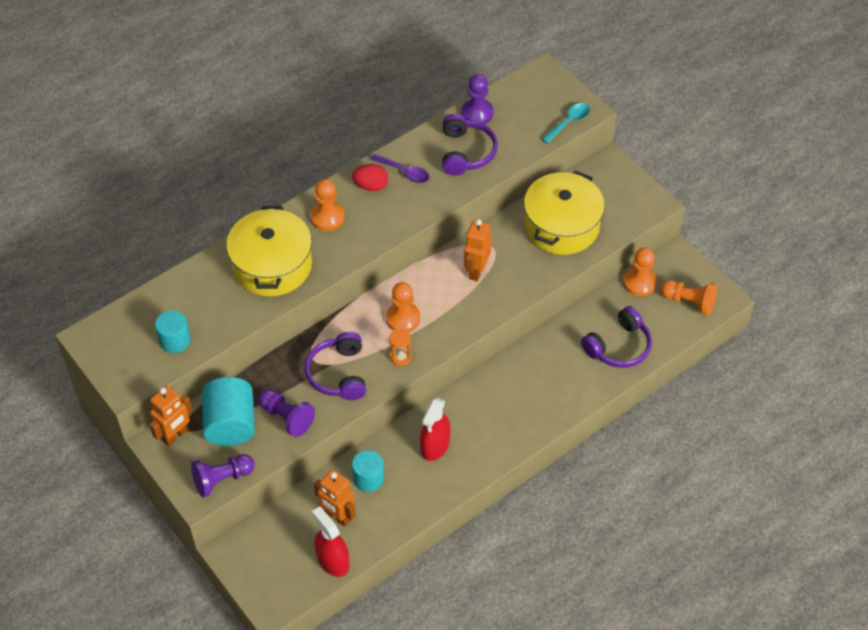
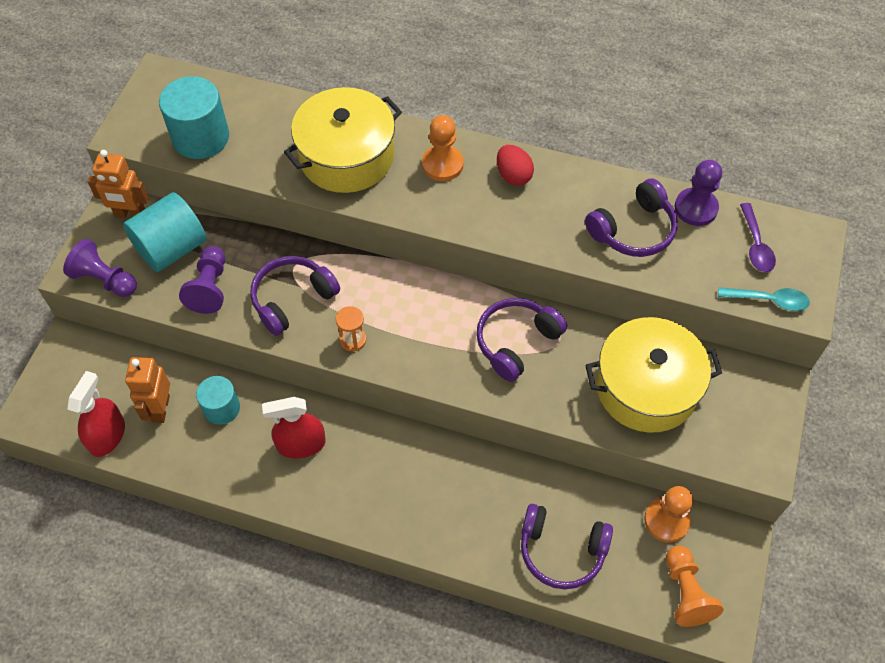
camera: 55 degrees right, 5 degrees up
turquoise cylinder [155,310,191,353] -> turquoise cylinder [159,76,229,159], size x1.61
purple spoon [370,154,429,183] -> purple spoon moved to [740,203,776,272]
orange pawn [386,282,420,332] -> none
orange robot [464,219,492,281] -> purple headphones [476,298,567,382]

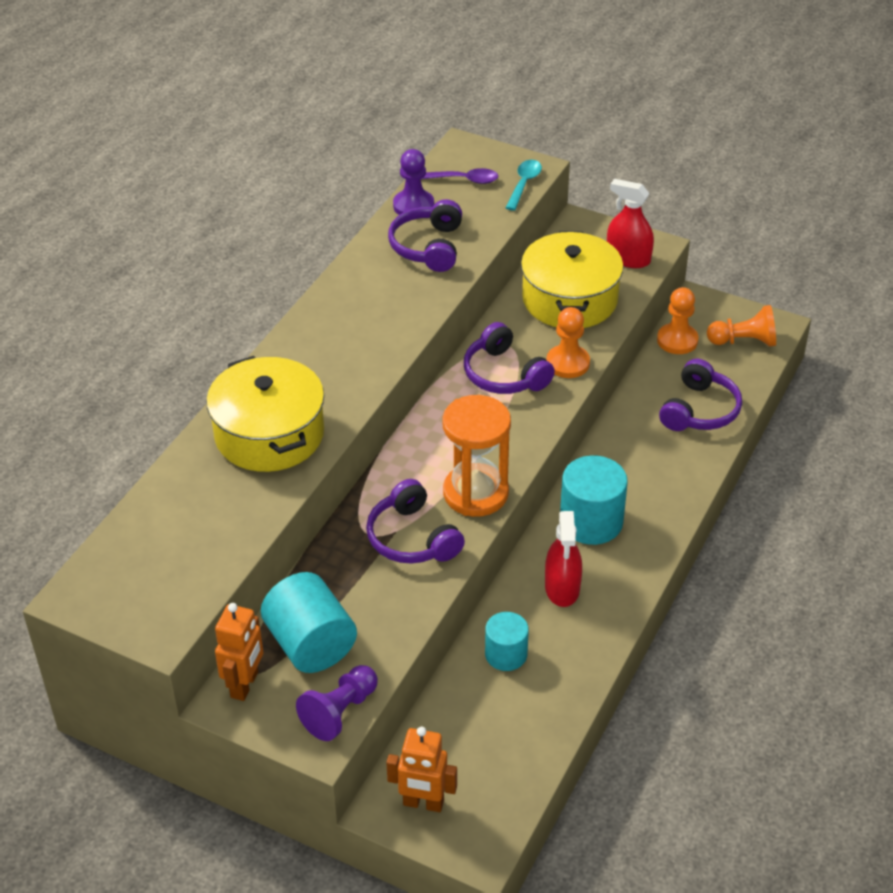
camera: 80 degrees left, 15 degrees down
red spray bottle [67,371,125,457] -> red spray bottle moved to [607,179,654,268]
orange robot [125,357,170,423] -> orange robot moved to [386,727,457,812]
turquoise cylinder [159,76,229,159] -> turquoise cylinder moved to [560,455,628,545]
purple pawn [179,246,225,314] -> none
orange hourglass [336,306,366,351] -> orange hourglass [442,395,511,517], size x2.24
orange pawn [422,115,464,181] -> orange pawn moved to [546,307,590,378]
red egg [497,145,534,186] -> none
purple headphones [585,178,678,257] -> purple headphones turned 150 degrees counterclockwise [388,199,462,272]

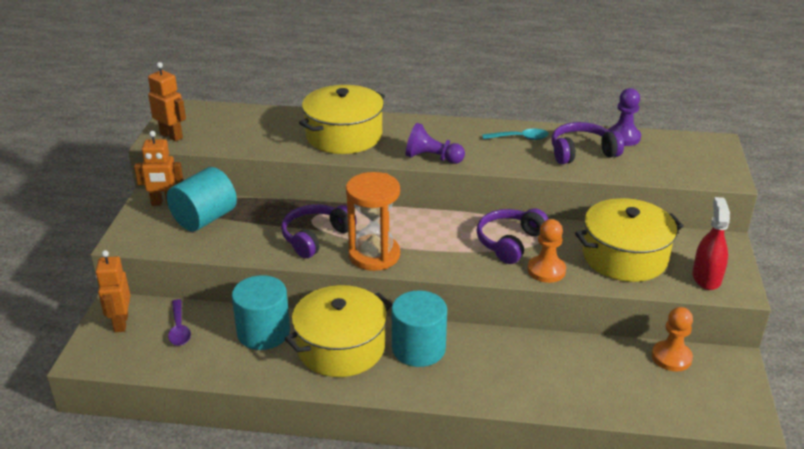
camera: 70 degrees right, 10 degrees down
purple pawn [296,665,378,741] -> purple pawn moved to [406,123,465,164]
purple spoon [421,168,498,184] -> purple spoon moved to [168,299,191,346]
turquoise cylinder [485,612,529,671] -> turquoise cylinder [232,275,290,350], size x1.61
turquoise spoon [505,160,542,211] -> turquoise spoon moved to [482,128,549,140]
red spray bottle [545,511,582,607] -> yellow pot [285,285,392,377]
purple headphones [659,359,742,431] -> none
orange pawn [707,305,776,347] -> none
none -> orange robot [148,62,186,142]

